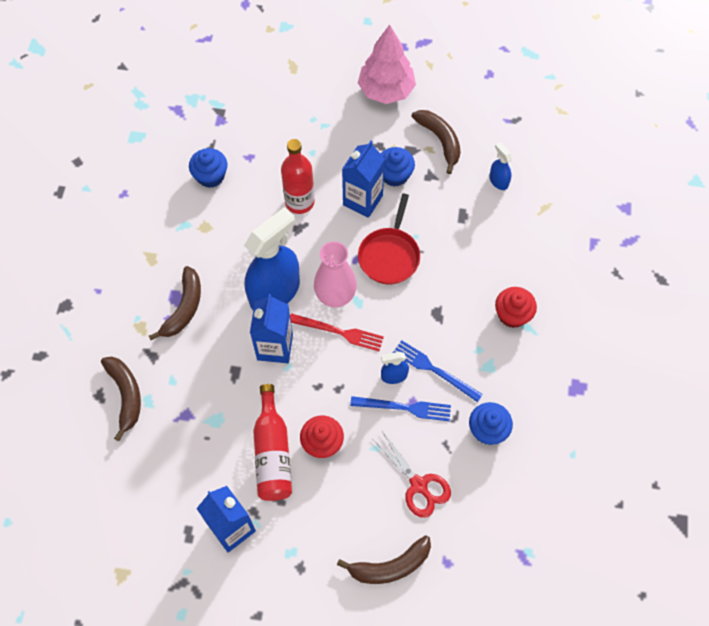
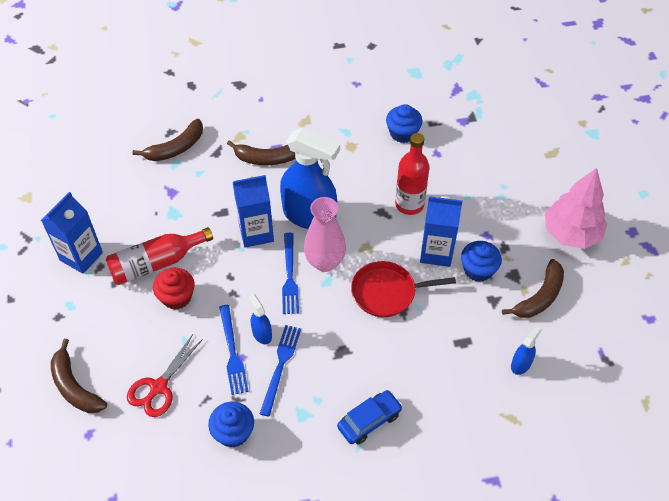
camera: 70 degrees right, 10 degrees down
red fork [290,313,384,351] -> blue fork [282,233,299,314]
red cupcake [495,287,537,328] -> blue car [337,390,403,445]

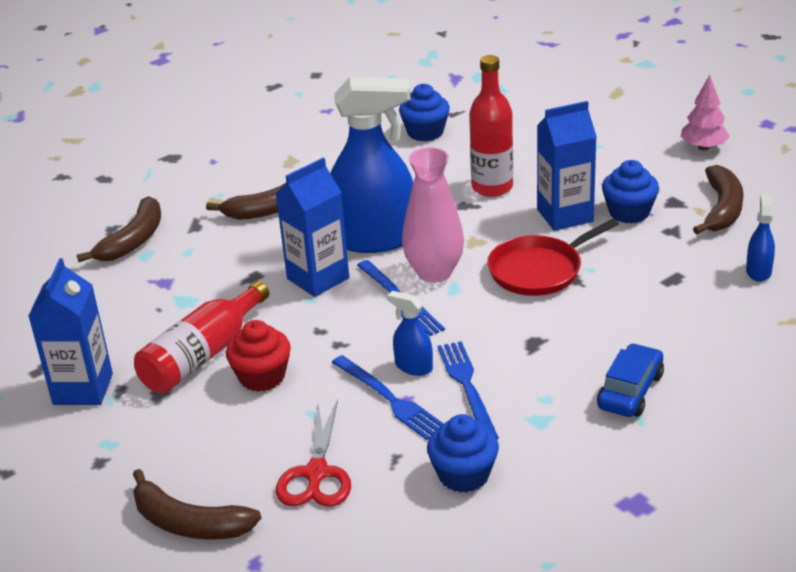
camera: 25 degrees left, 20 degrees down
pink tree [545,168,607,249] -> pink tree [681,75,730,150], size x0.58

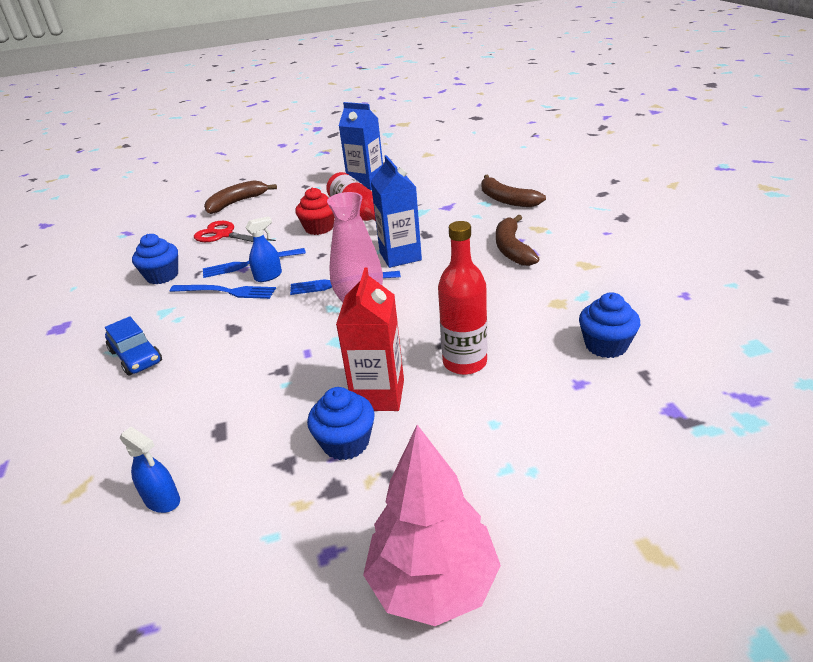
camera: 115 degrees right, 0 degrees up
blue spray bottle [330,77,413,253] -> none
red pan [487,218,619,296] -> none
blue carton [537,101,597,231] -> red carton [336,267,404,411]
pink tree [681,75,730,150] -> pink tree [363,425,501,626], size x1.72
brown banana [693,165,744,234] -> none

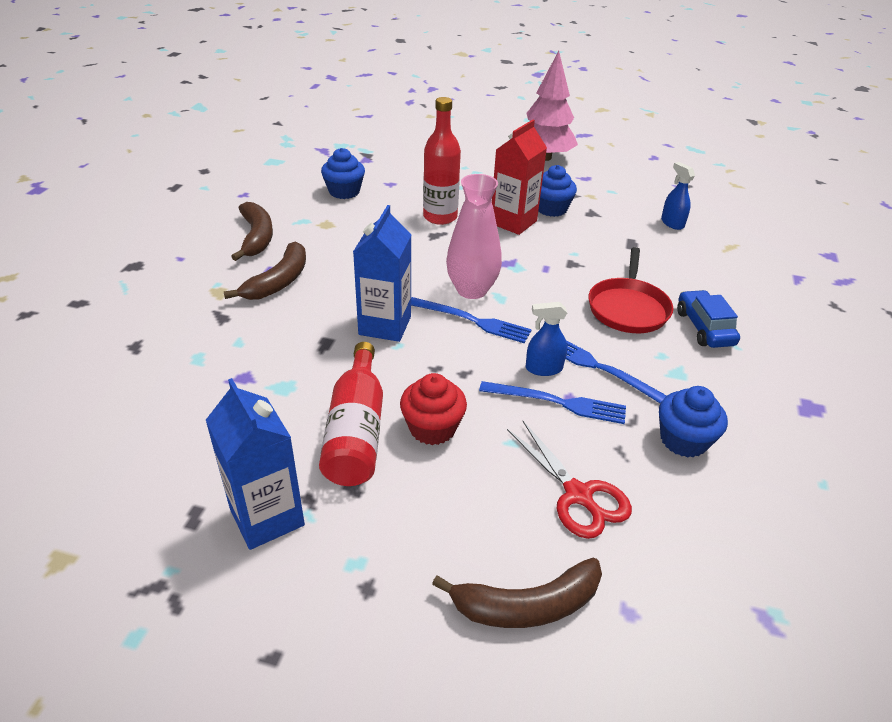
camera: 155 degrees left, 5 degrees up
brown banana [482,175,546,207] -> brown banana moved to [231,202,273,261]
none -> red pan [588,247,673,333]

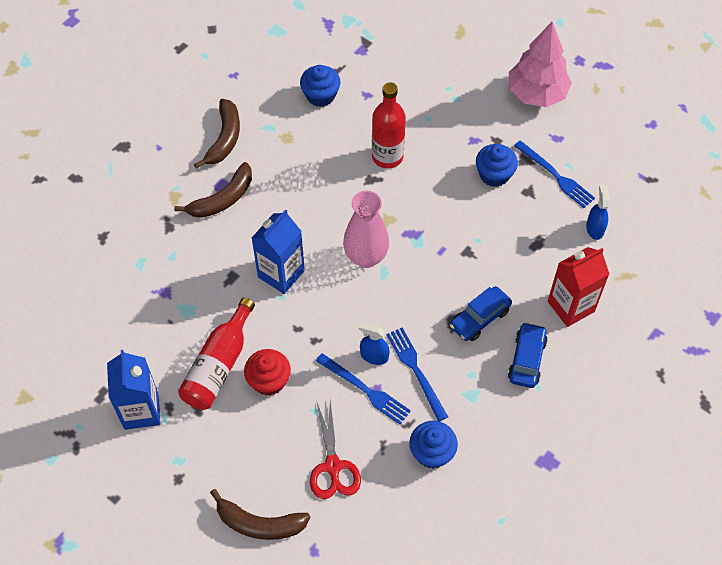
camera: 25 degrees right, 20 degrees up
blue fork [411,297,532,343] -> blue fork moved to [514,140,595,208]
red carton [492,120,547,235] -> red carton moved to [548,247,609,327]
red pan [588,247,673,333] -> blue car [450,286,512,341]

